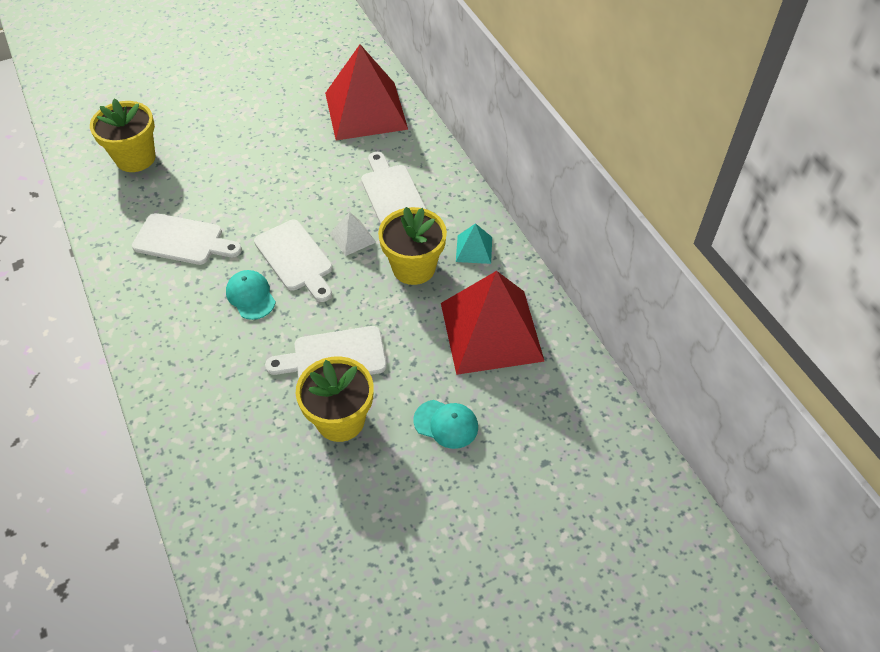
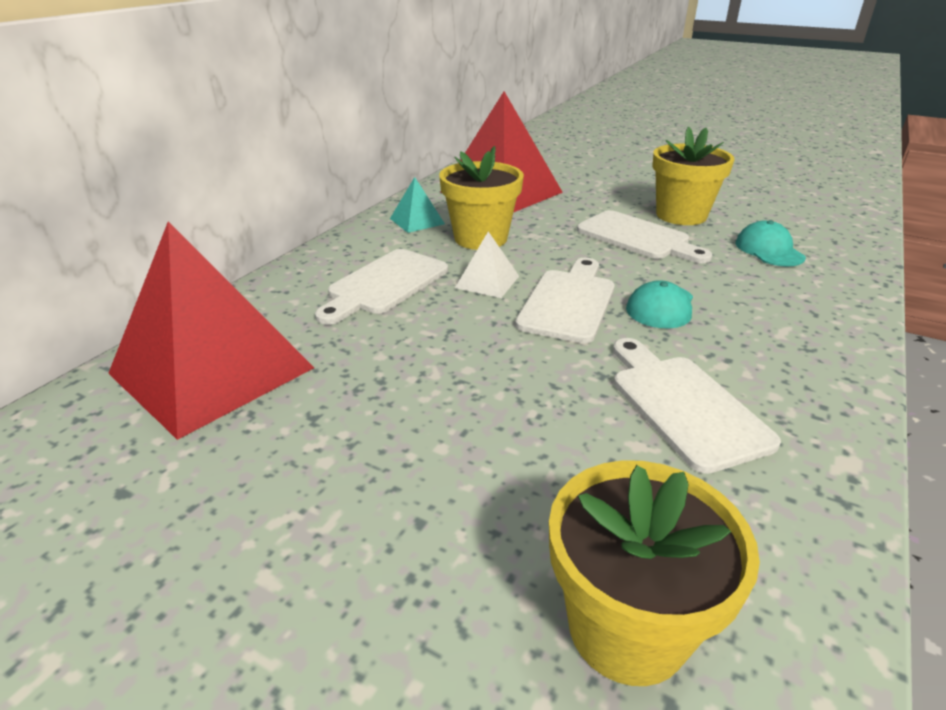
camera: 125 degrees left, 20 degrees down
turquoise cap [414,400,478,449] -> turquoise cap moved to [735,220,806,267]

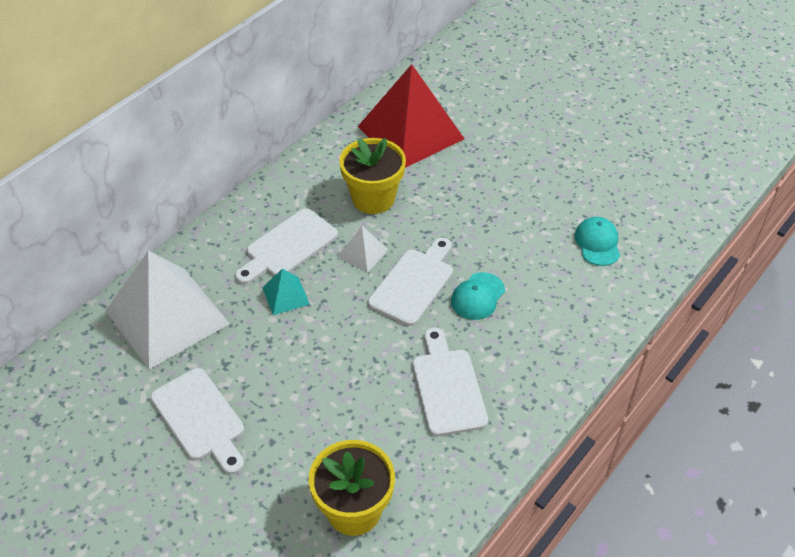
camera: 10 degrees right, 15 degrees up
red pyramid [108,221,314,440] -> white pyramid [106,251,230,369]
turquoise pyramid [390,177,445,233] -> turquoise pyramid moved to [262,269,310,315]
white cutting board [577,210,712,263] -> white cutting board moved to [151,368,244,475]
yellow flower pot [652,127,735,225] -> none

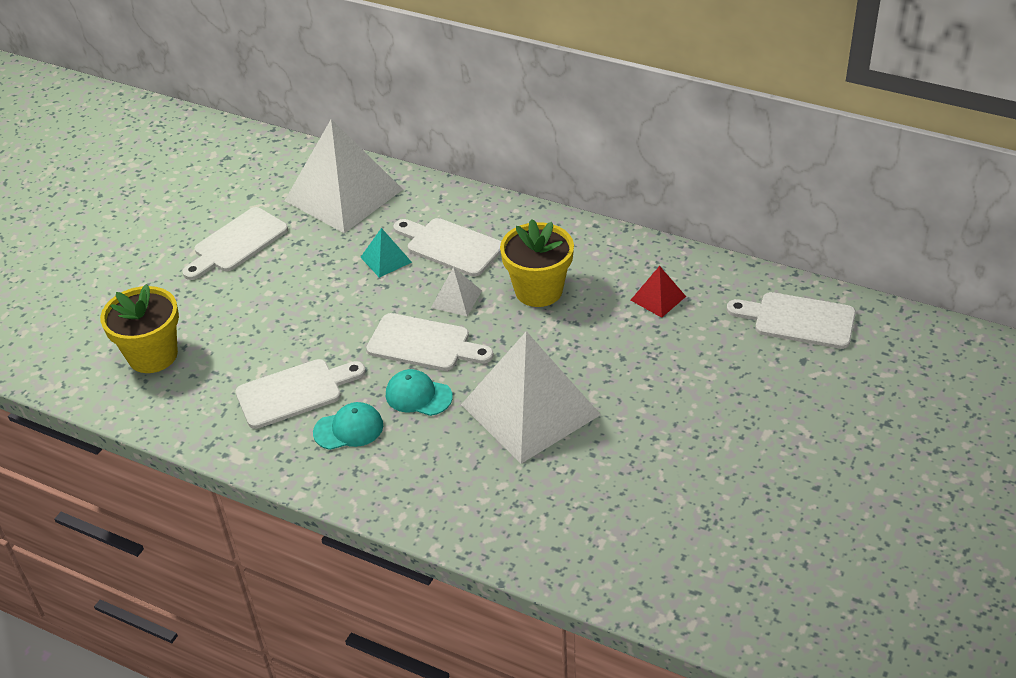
camera: 80 degrees right, 5 degrees down
red pyramid [358,64,464,168] -> red pyramid [631,266,686,318], size x0.43
turquoise cap [575,217,620,266] -> turquoise cap moved to [313,402,383,450]
none -> white pyramid [461,331,601,464]
none -> white cutting board [727,292,856,349]

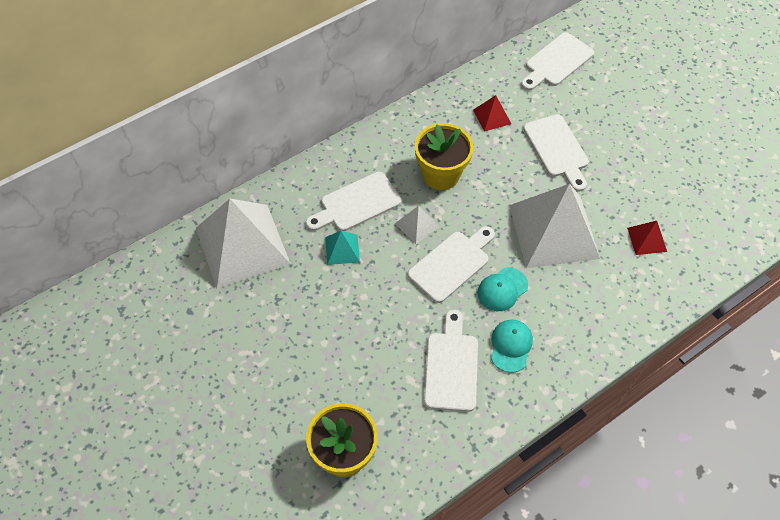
camera: 65 degrees left, 15 degrees up
white cutting board [182,207,288,280] -> white cutting board moved to [523,114,589,192]
none -> red pyramid [627,221,667,255]

